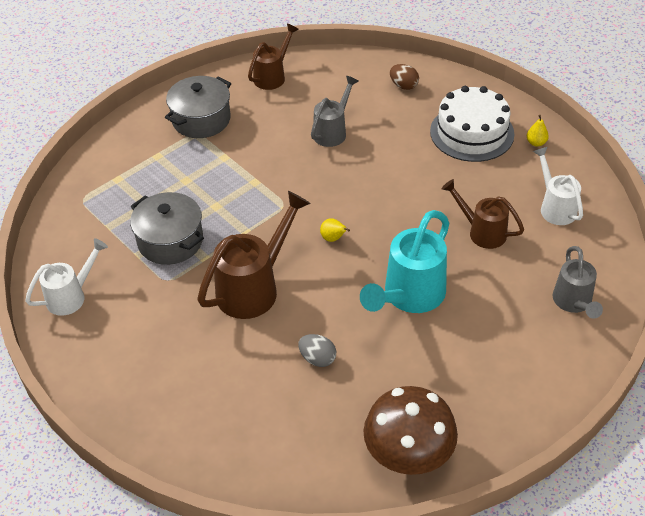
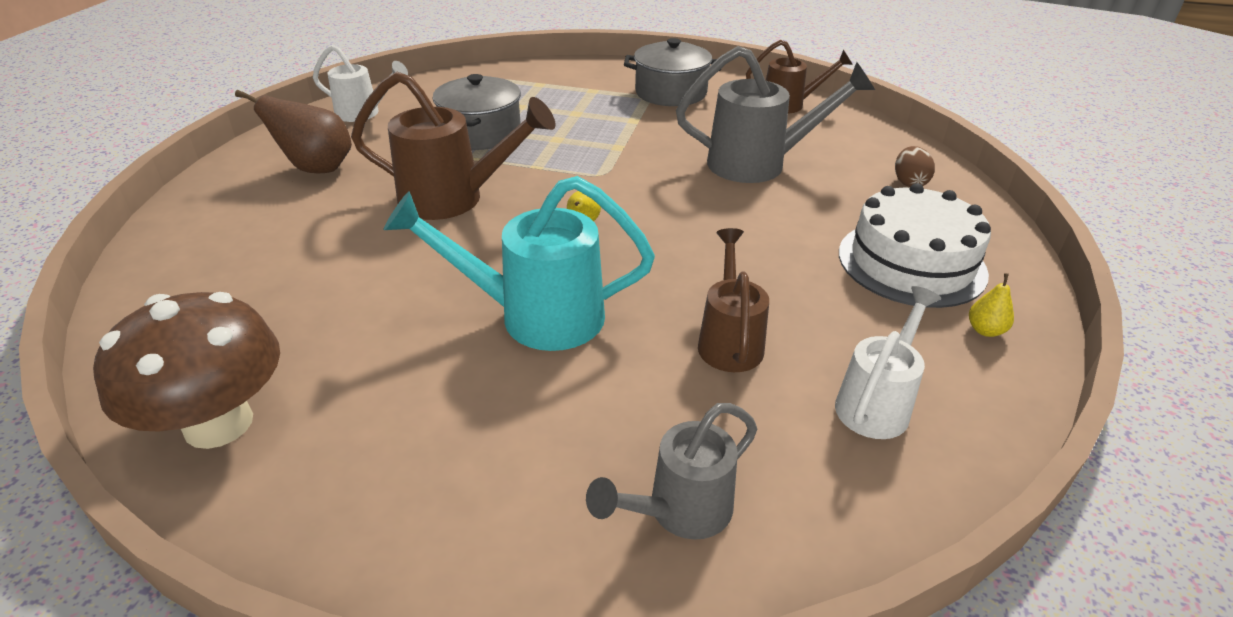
camera: 55 degrees right, 10 degrees down
grey egg [298,334,336,367] -> none
grey watering can [311,76,359,147] -> grey watering can [676,46,875,183], size x1.59
none -> brown pear [235,90,352,173]

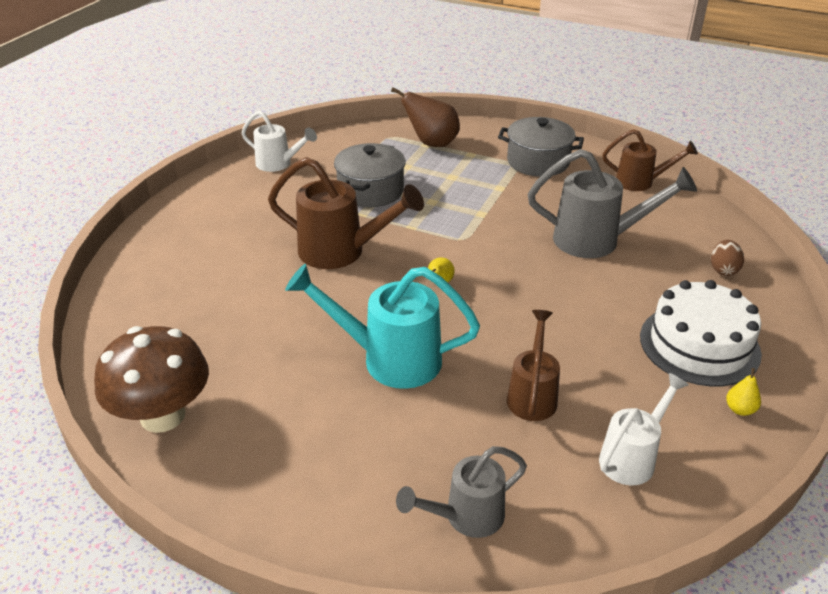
camera: 10 degrees right, 0 degrees up
brown pear [235,90,352,173] -> brown pear moved to [391,87,460,147]

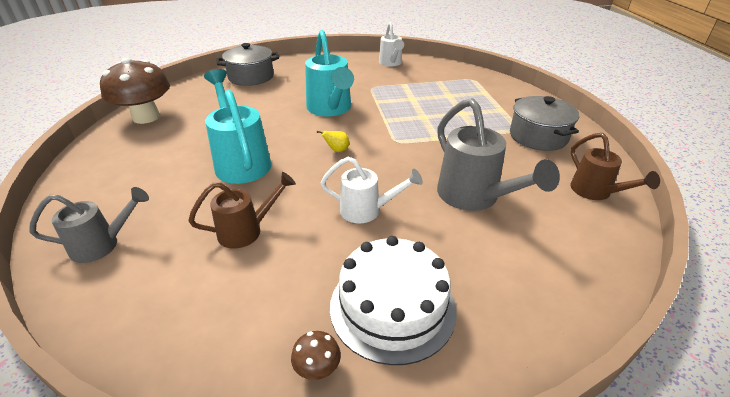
camera: 55 degrees right, 0 degrees up
brown watering can [268,157,424,269] -> turquoise watering can [305,30,354,116]
grey pot [334,143,406,207] -> grey pot moved to [217,43,279,86]
brown pear [391,87,460,147] -> none
grey watering can [396,446,527,538] -> grey watering can turned 135 degrees clockwise [29,187,149,263]
white watering can [599,373,689,485] -> white watering can moved to [321,157,423,223]
brown egg [711,240,744,276] -> none
yellow pear [726,368,761,416] -> brown mushroom [291,331,341,380]

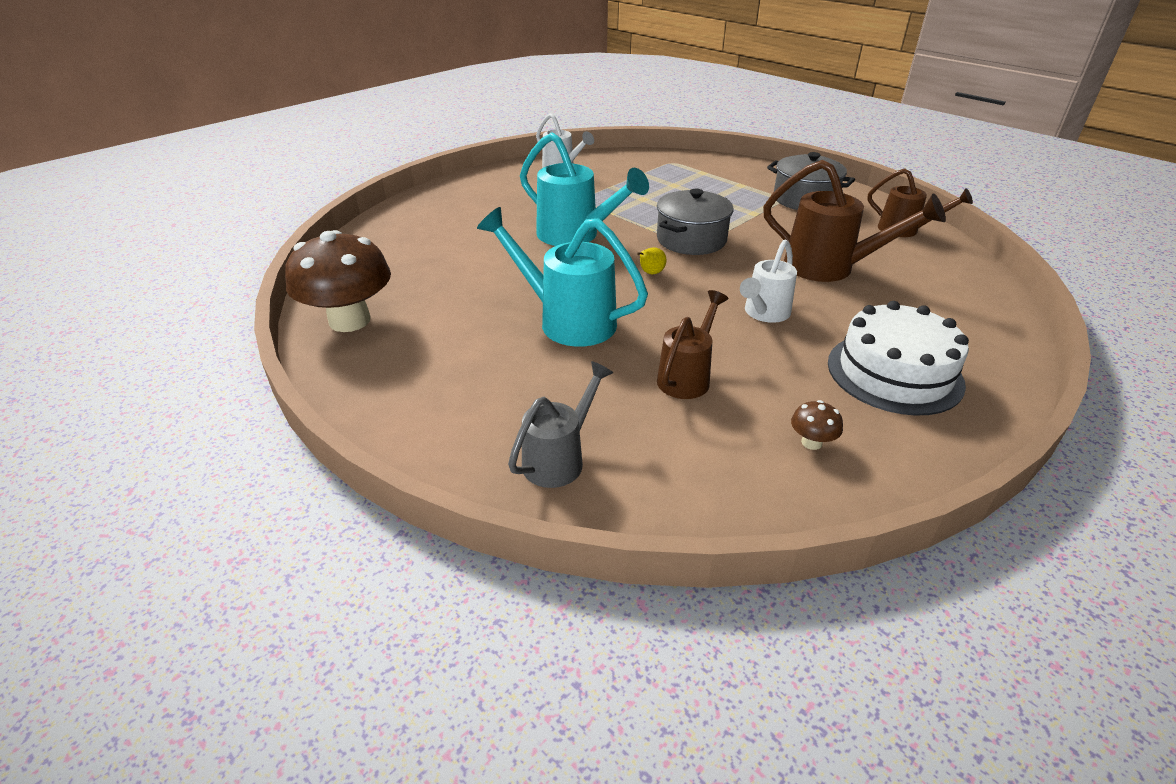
camera: 35 degrees left, 0 degrees up
grey pot [217,43,279,86] -> grey pot moved to [657,189,734,255]
brown mushroom [291,331,341,380] -> brown mushroom moved to [791,400,843,450]
white watering can [321,157,423,223] -> white watering can turned 150 degrees clockwise [740,240,797,323]
grey watering can [437,98,560,211] -> brown watering can [763,160,946,282]

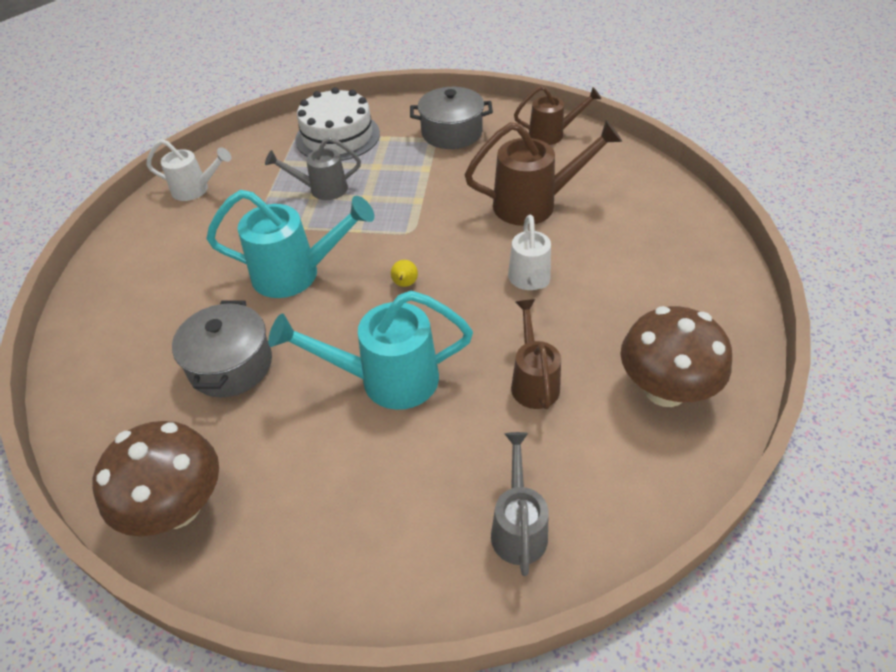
camera: 35 degrees left, 10 degrees up
grey pot [657,189,734,255] -> grey pot moved to [172,300,272,397]
brown mushroom [791,400,843,450] -> brown mushroom [621,306,732,407], size x2.47
white cake [828,301,969,416] -> white cake moved to [295,87,380,161]
none -> grey watering can [265,137,361,200]

